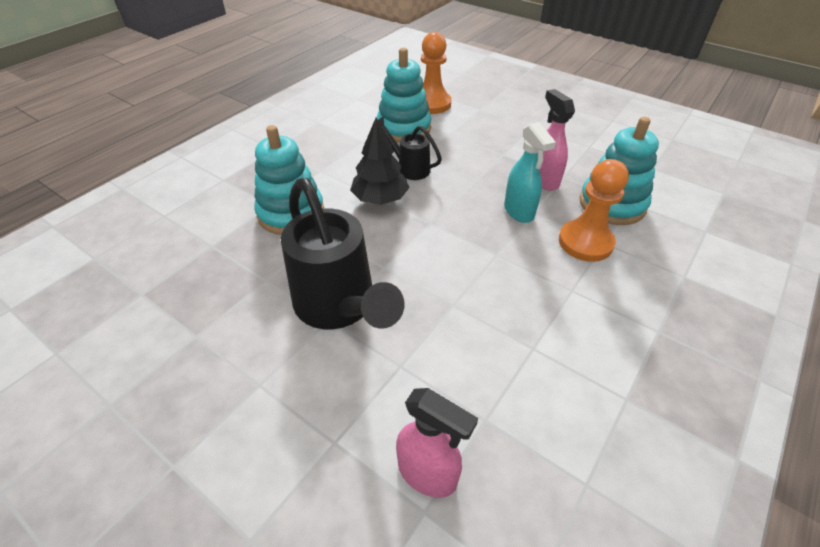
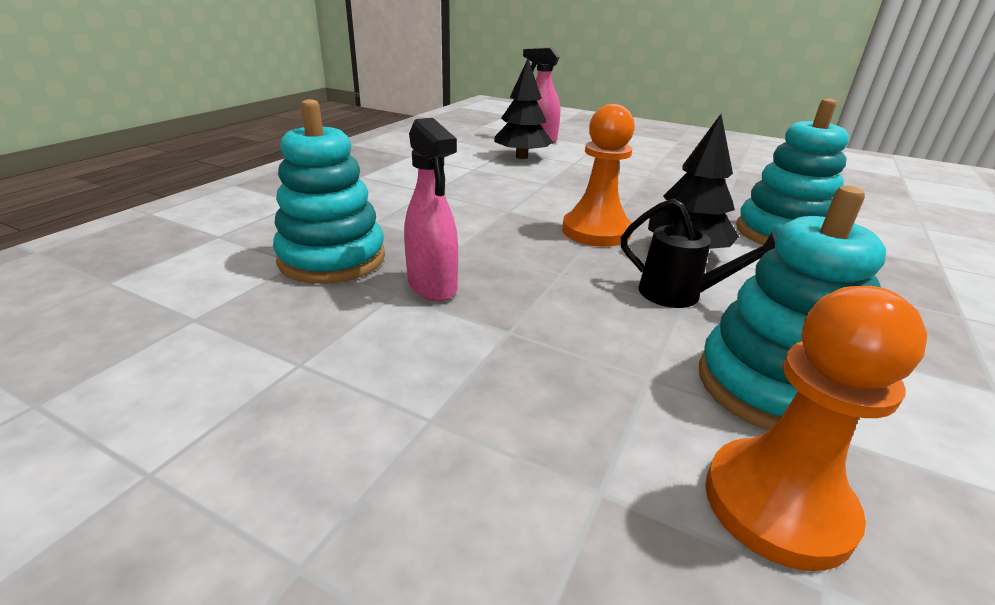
camera: 170 degrees right, 15 degrees down
black watering can [281,178,404,329] -> none
turquoise spray bottle [504,122,556,223] -> none
orange pawn [559,159,629,262] -> orange pawn moved to [562,104,635,247]
none -> black tree [494,59,553,159]

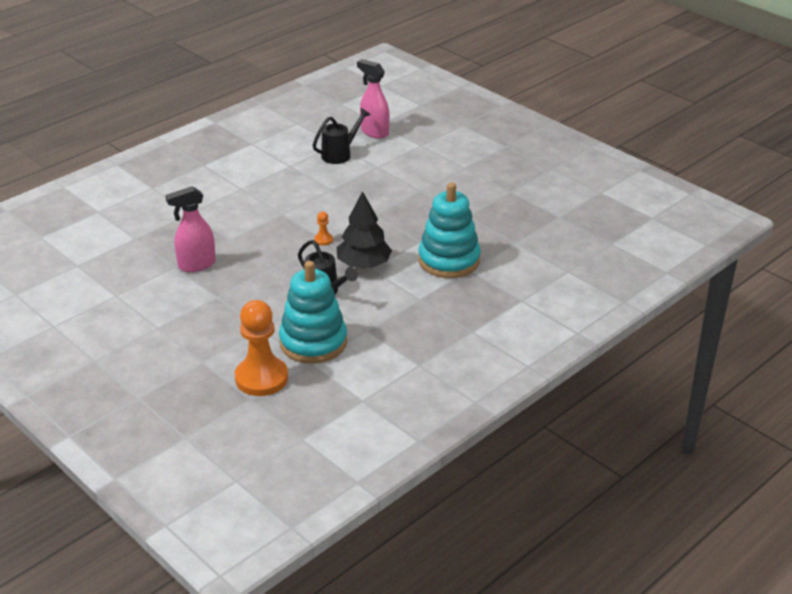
camera: 20 degrees right, 5 degrees up
turquoise stacking toy [273,99,385,284] -> none
pink spray bottle [404,118,458,301] -> pink spray bottle turned 75 degrees clockwise [165,186,216,272]
black tree [494,59,553,159] -> black watering can [313,108,370,164]
orange pawn [562,104,635,247] -> orange pawn [314,212,333,245], size x0.41

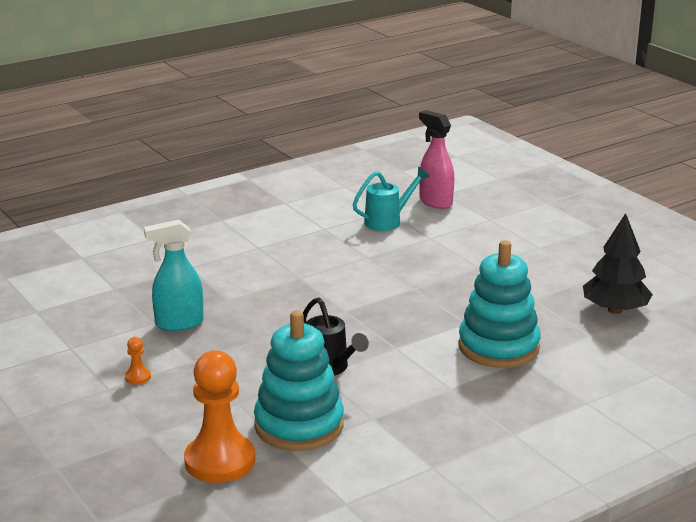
camera: 10 degrees right, 10 degrees down
pink spray bottle [165,186,216,272] -> turquoise spray bottle [144,220,203,331]
black watering can [313,108,370,164] -> turquoise watering can [353,167,430,231]
orange pawn [314,212,333,245] -> orange pawn moved to [125,337,151,384]
black tree [337,191,392,268] -> black tree moved to [583,213,653,314]

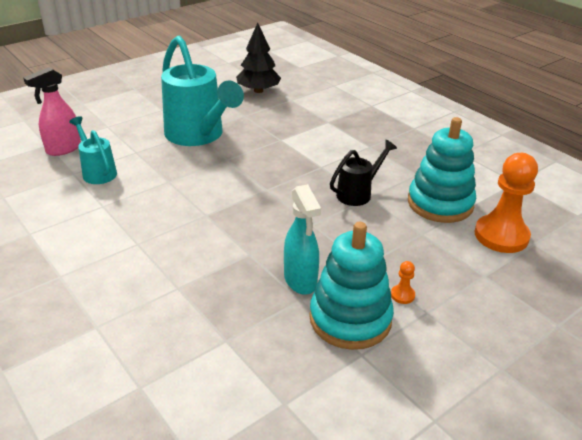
camera: 95 degrees left, 10 degrees up
turquoise stacking toy [458,240,541,368] -> turquoise stacking toy moved to [309,222,394,350]
none -> turquoise watering can [161,36,244,146]

